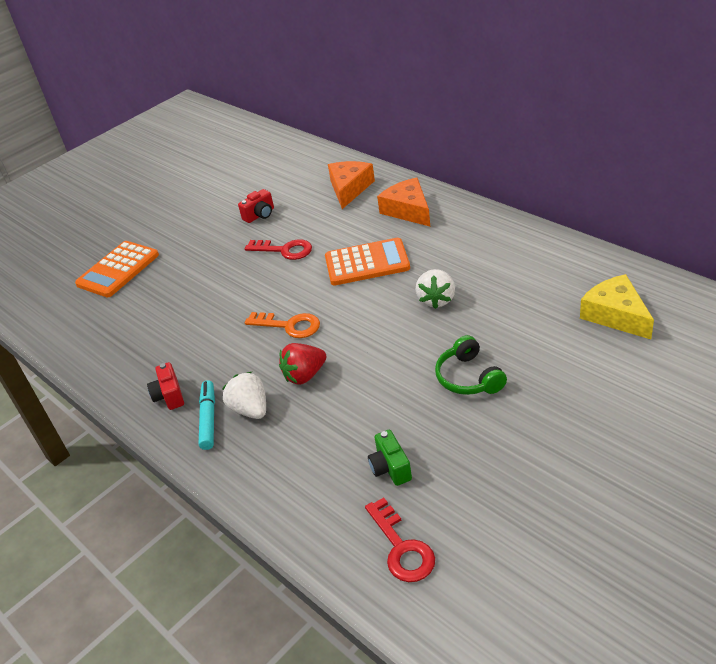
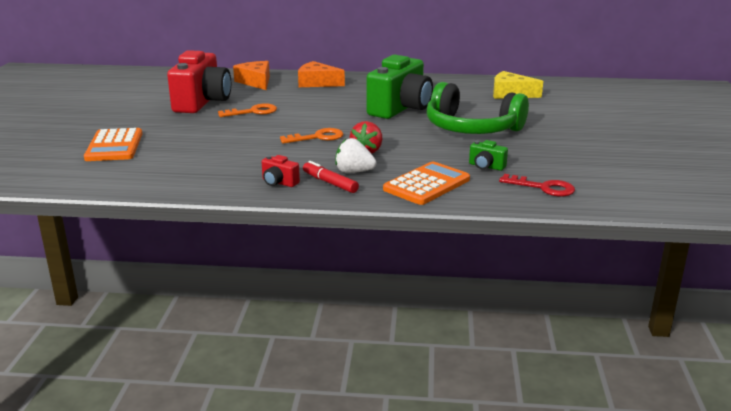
camera: 45 degrees left, 15 degrees down
turquoise marker [199,380,215,450] -> red marker [303,161,359,193]
red camera [238,189,274,223] -> red camera [167,50,231,113], size x2.42
red key [244,239,312,260] -> orange key [218,103,277,117]
orange calculator [325,238,410,285] -> orange calculator moved to [383,161,470,205]
white strawberry [416,269,455,309] -> green camera [367,55,433,119]
green headphones [435,335,507,395] -> green headphones [427,82,529,134], size x1.99

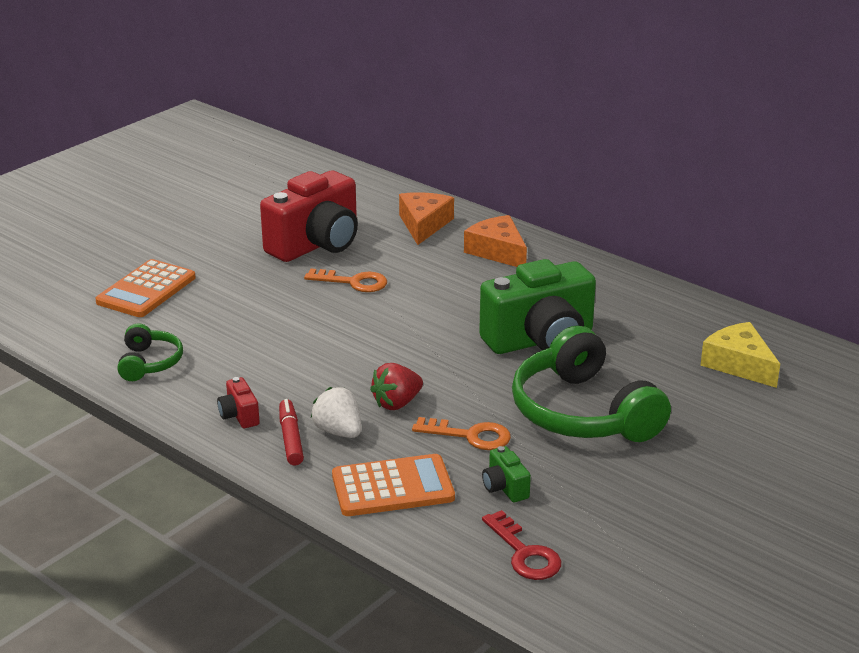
camera: 35 degrees right, 5 degrees up
orange key [280,128,343,144] -> orange key moved to [412,417,511,450]
none -> green headphones [117,323,183,381]

